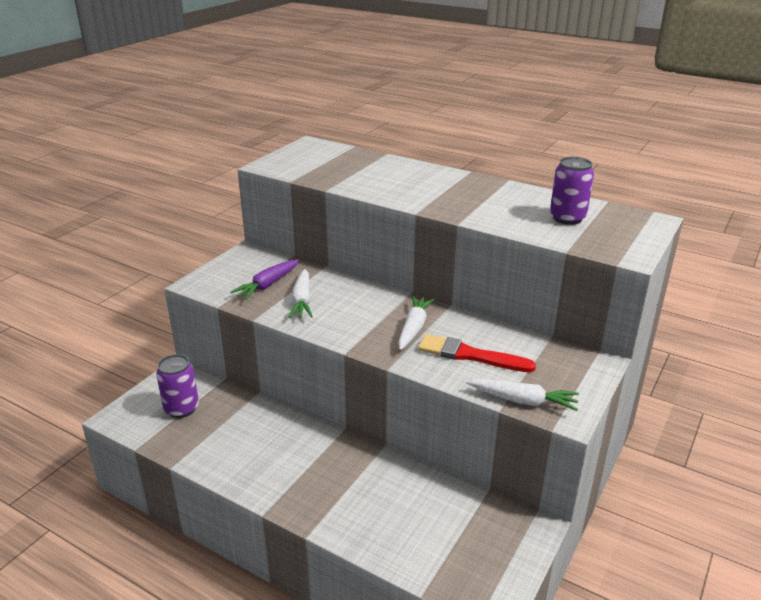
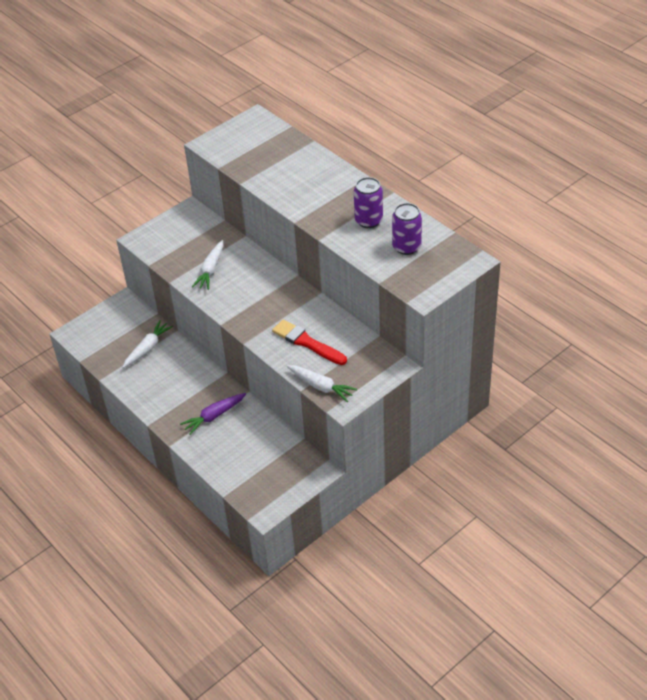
camera: 20 degrees right, 15 degrees up
purple can [156,354,199,418] -> purple can moved to [354,177,383,228]
purple carrot [230,259,299,300] -> purple carrot moved to [180,393,246,435]
white carrot [398,295,435,350] -> white carrot moved to [123,320,173,368]

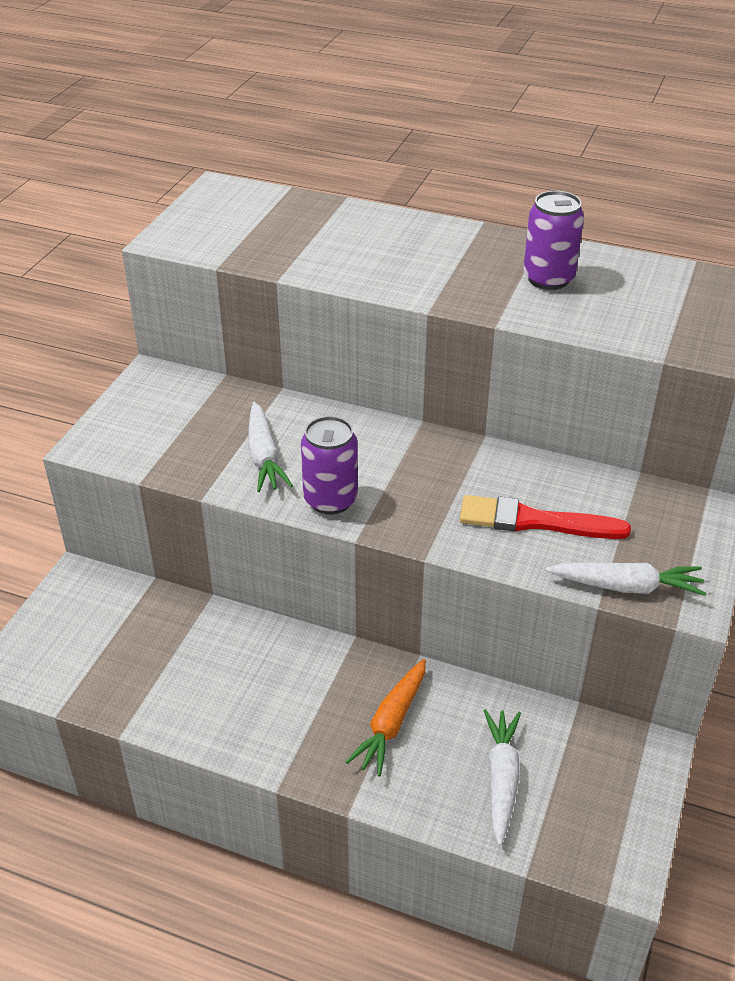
camera: 30 degrees left, 5 degrees down
white carrot [123,320,173,368] -> white carrot moved to [484,709,521,845]
purple carrot [180,393,246,435] -> orange carrot [346,659,426,776]
purple can [392,203,422,255] -> purple can moved to [301,416,358,514]

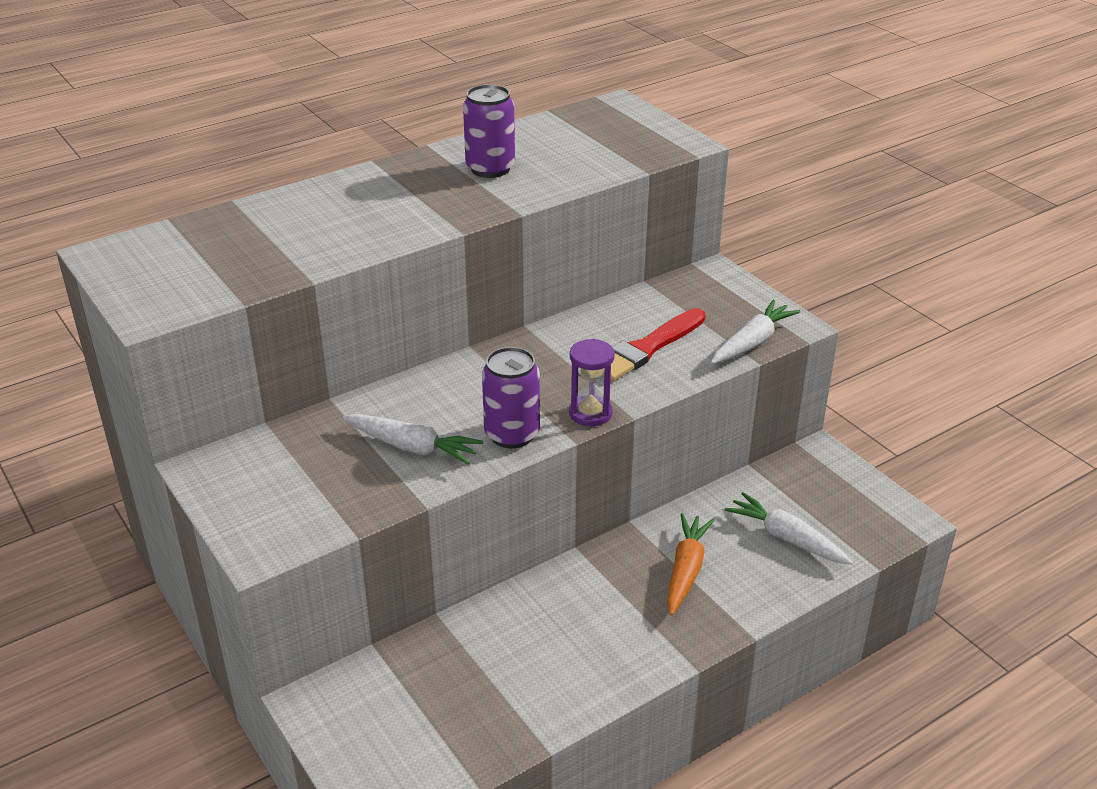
camera: 55 degrees left, 5 degrees down
orange carrot [346,659,426,776] -> orange carrot turned 135 degrees counterclockwise [667,513,714,615]
none -> purple hourglass [569,339,615,426]

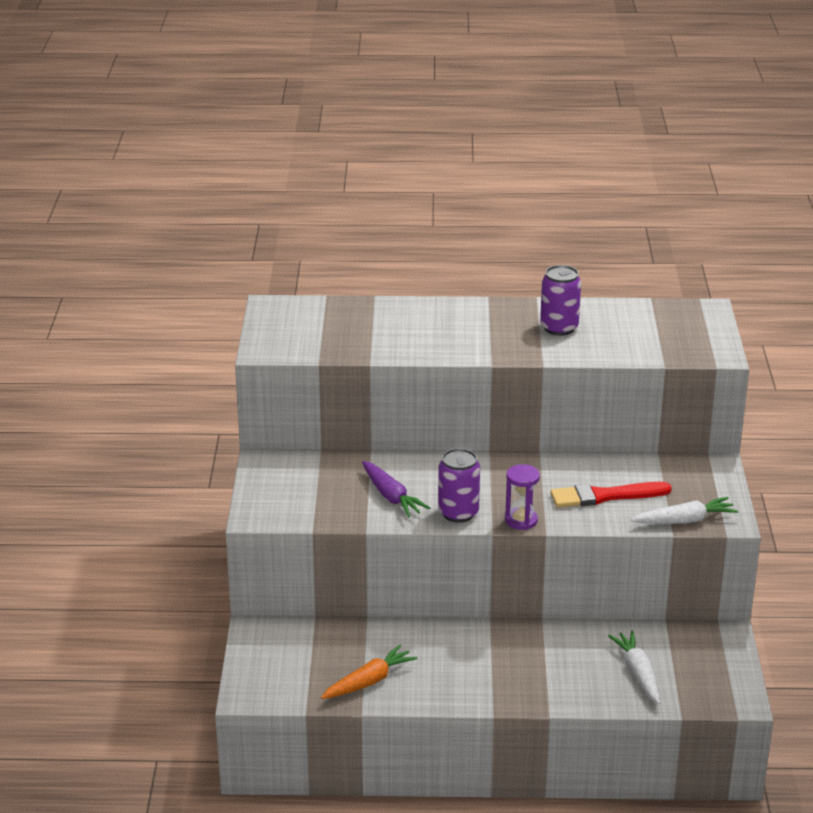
camera: 35 degrees right, 5 degrees down
white carrot [343,414,483,464] -> purple carrot [362,461,430,517]
orange carrot [667,513,714,615] -> orange carrot moved to [321,644,418,699]

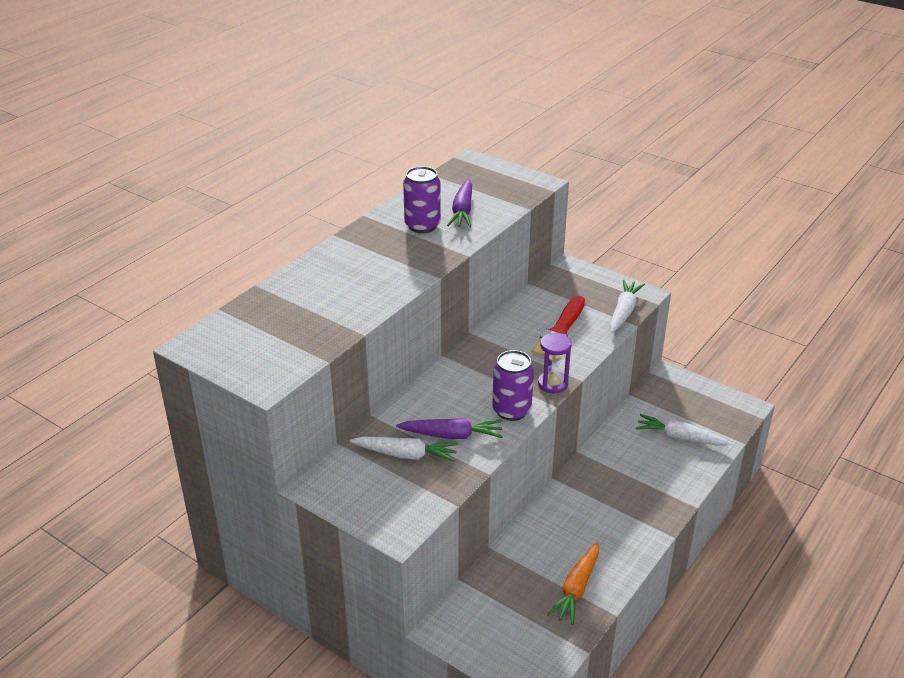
camera: 55 degrees left, 5 degrees up
orange carrot [321,644,418,699] -> orange carrot turned 150 degrees counterclockwise [547,542,599,625]
none -> white carrot [350,437,459,462]
none -> purple carrot [447,179,472,227]

